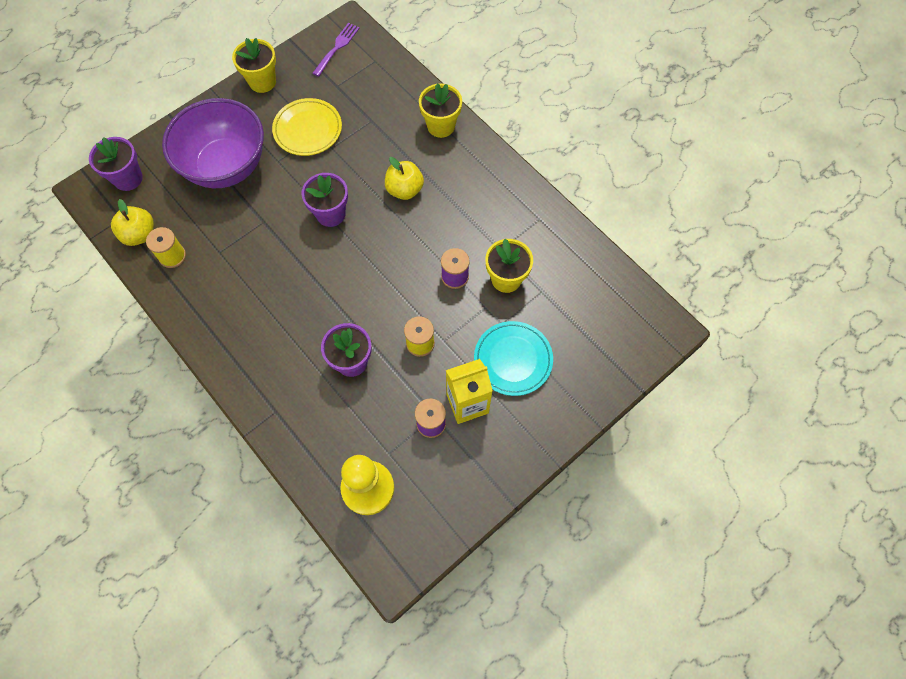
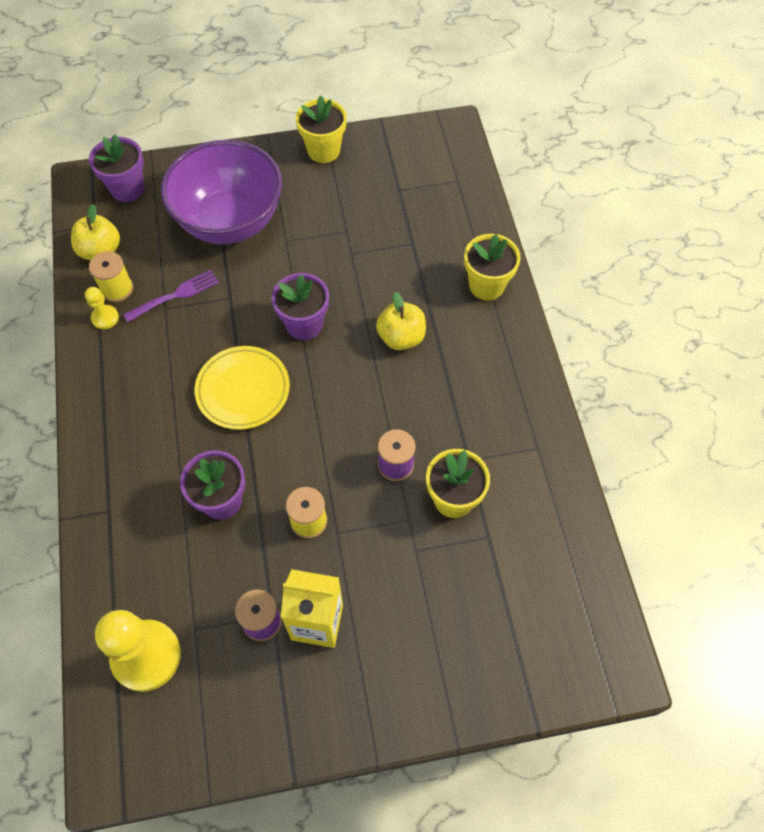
camera: 30 degrees right, 5 degrees down
yellow plate [272,98,342,156] -> yellow plate moved to [195,346,290,430]
purple fork [312,23,360,77] -> purple fork moved to [123,270,219,322]
turquoise plate [474,321,553,396] -> none
none -> yellow pawn [85,287,119,329]

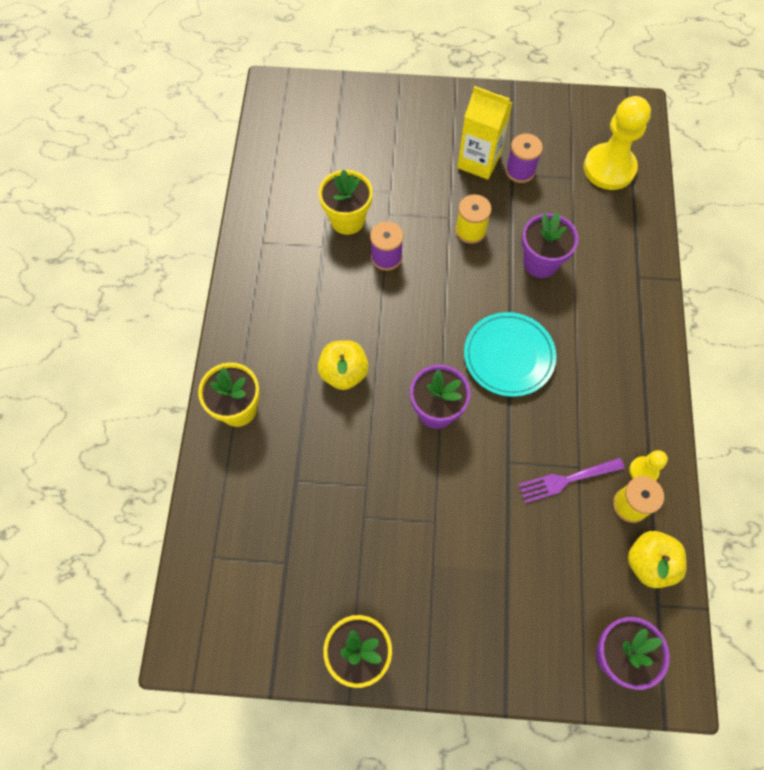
camera: 165 degrees left, 5 degrees up
purple bowl [161,140,282,244] -> none
yellow plate [195,346,290,430] -> turquoise plate [464,312,556,397]

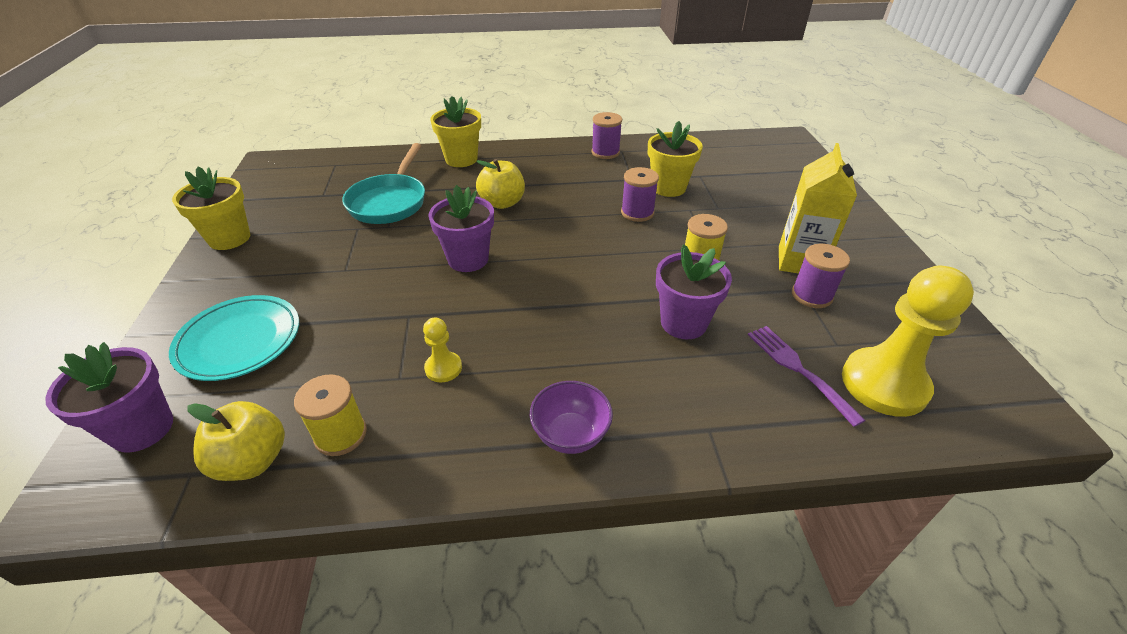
camera: 80 degrees right, 25 degrees down
turquoise plate [464,312,556,397] -> turquoise plate moved to [169,295,299,381]
purple fork [518,458,625,503] -> purple fork moved to [748,326,866,427]
yellow pawn [629,450,668,481] -> yellow pawn moved to [423,317,462,382]
none -> turquoise pan [342,143,425,224]
none -> purple bowl [530,381,613,454]
none -> purple spool [591,112,622,159]

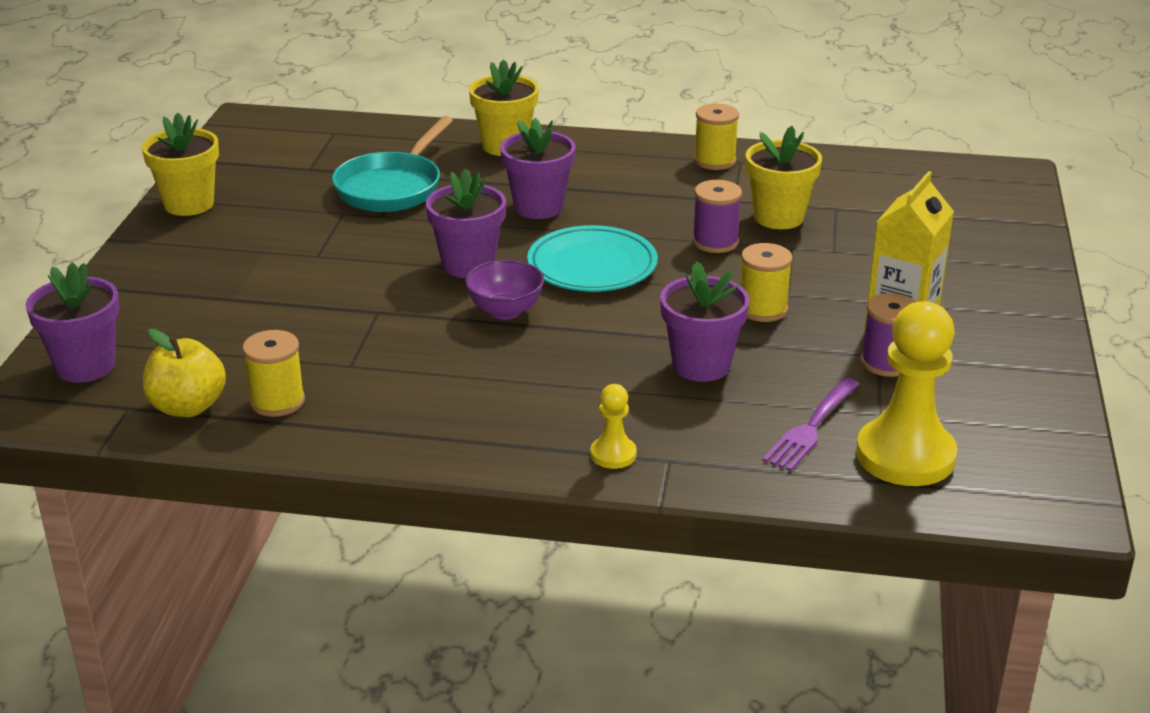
camera: 15 degrees right, 10 degrees down
turquoise plate [169,295,299,381] -> turquoise plate moved to [527,225,658,292]
yellow pawn [423,317,462,382] -> yellow pawn moved to [590,384,637,469]
yellow apple [476,159,525,209] -> purple flower pot [500,118,576,219]
purple bowl [530,381,613,454] -> purple bowl moved to [465,260,544,320]
purple spool [591,112,622,159] -> yellow spool [694,103,739,170]
purple fork [748,326,866,427] -> purple fork turned 135 degrees counterclockwise [762,378,860,471]

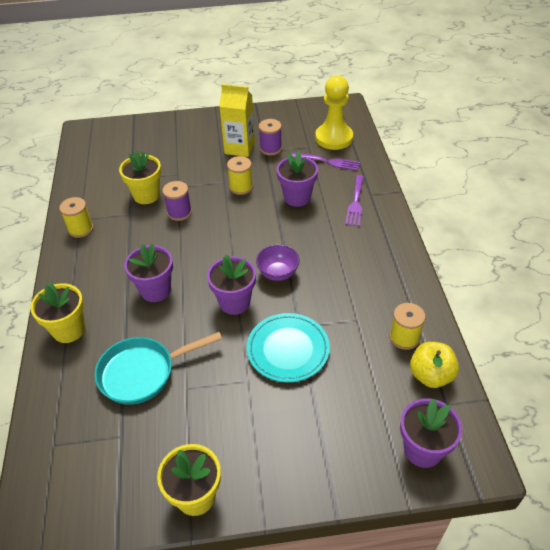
camera: 105 degrees left, 15 degrees up
turquoise pan [332,116,453,212] -> turquoise pan turned 150 degrees clockwise [95,332,222,405]
turquoise plate [527,225,658,292] -> turquoise plate moved to [247,313,330,382]
yellow pawn [590,384,637,469] -> none
none -> purple fork [345,175,364,226]

